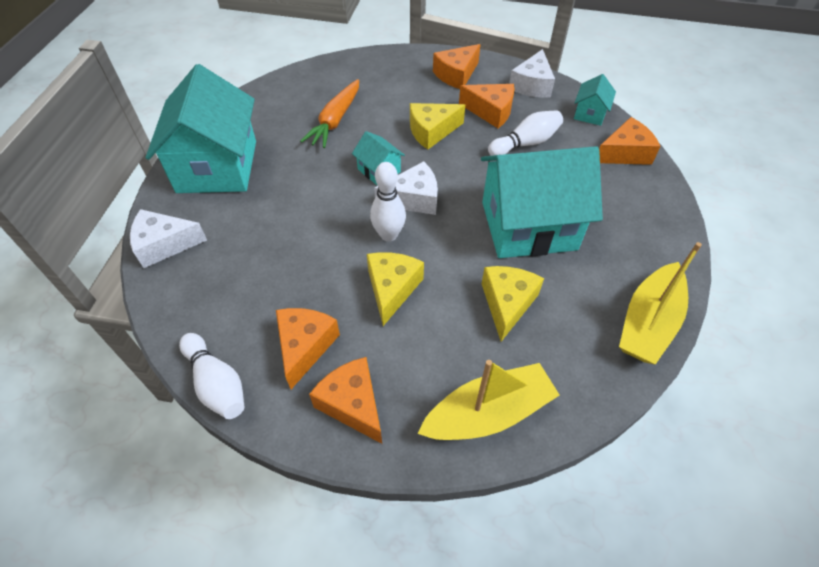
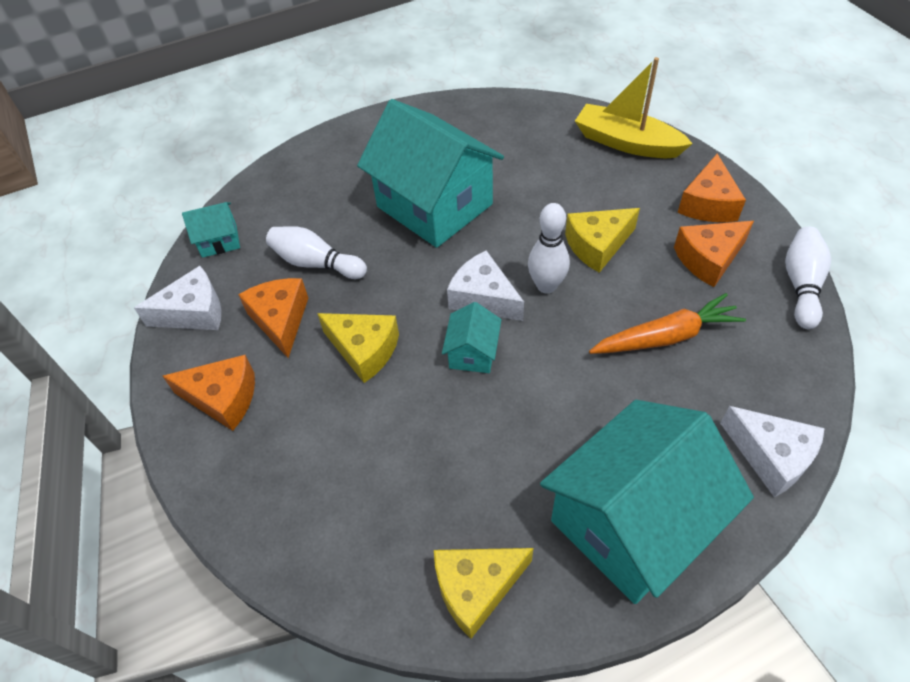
camera: 125 degrees left, 0 degrees up
orange carrot [300,79,359,148] -> orange carrot moved to [589,293,746,354]
yellow cheese [482,266,544,342] -> yellow cheese moved to [434,548,533,639]
orange cheese [599,117,661,165] -> none
yellow boat [619,242,702,365] -> none

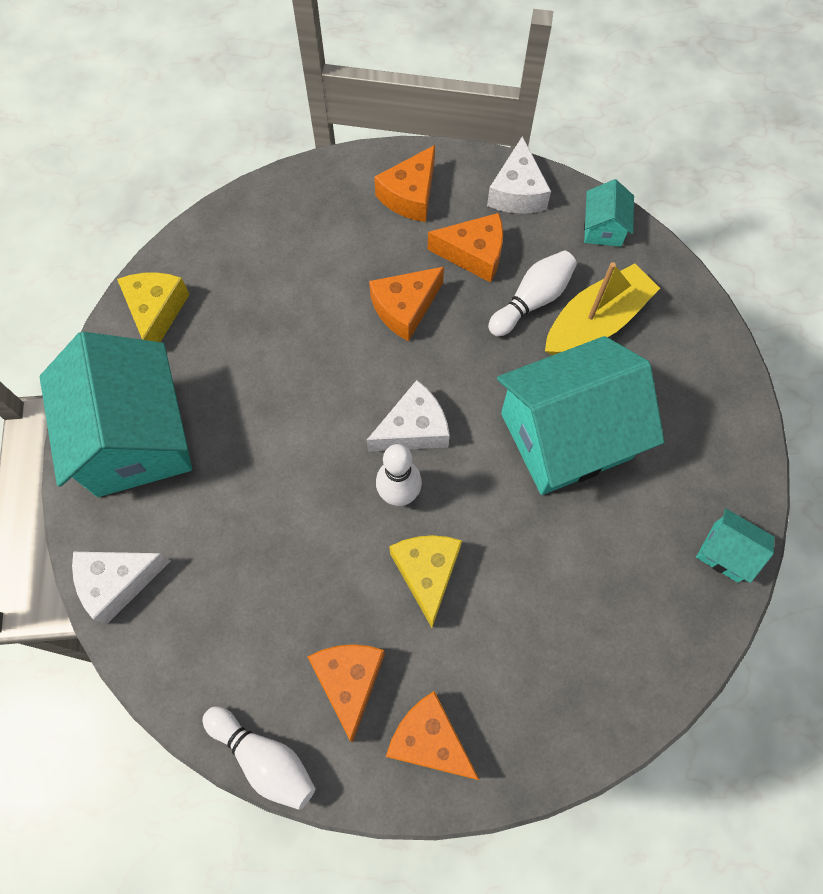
camera: 110 degrees right, 15 degrees up
yellow cheese [317,313,399,383] -> orange cheese [369,267,444,341]
turquoise house [442,302,502,373] -> turquoise house moved to [696,508,774,583]
yellow boat [575,57,693,158] -> yellow boat moved to [545,262,660,355]
orange carrot [589,293,746,354] -> none

